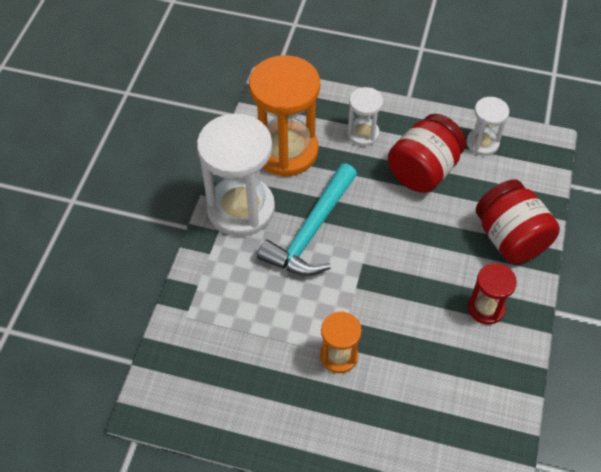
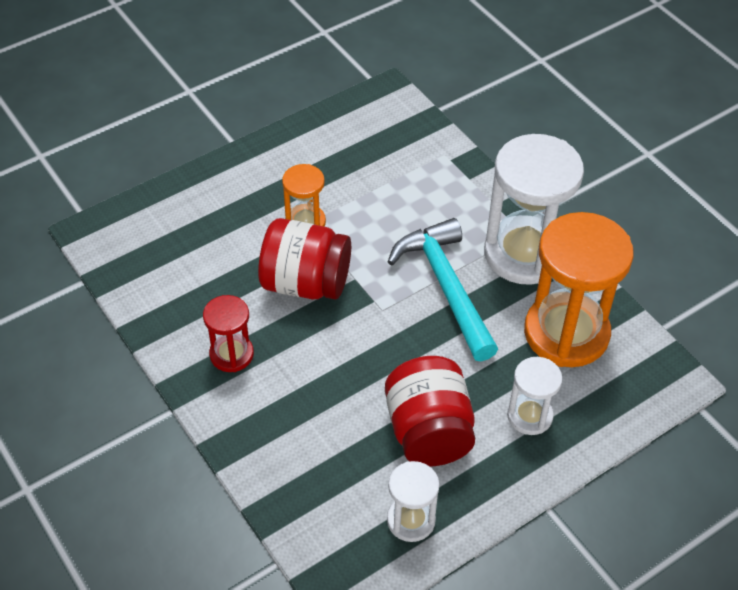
camera: 130 degrees right, 5 degrees down
red jar [476,179,560,264] -> red jar moved to [258,218,351,300]

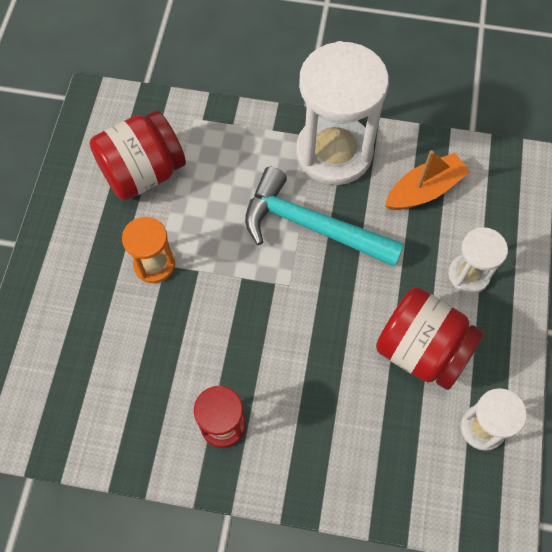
camera: 45 degrees left, 15 degrees up
red jar [258,218,351,300] -> red jar moved to [90,110,186,201]
orange hourglass [524,212,634,367] -> orange boat [385,150,470,210]

